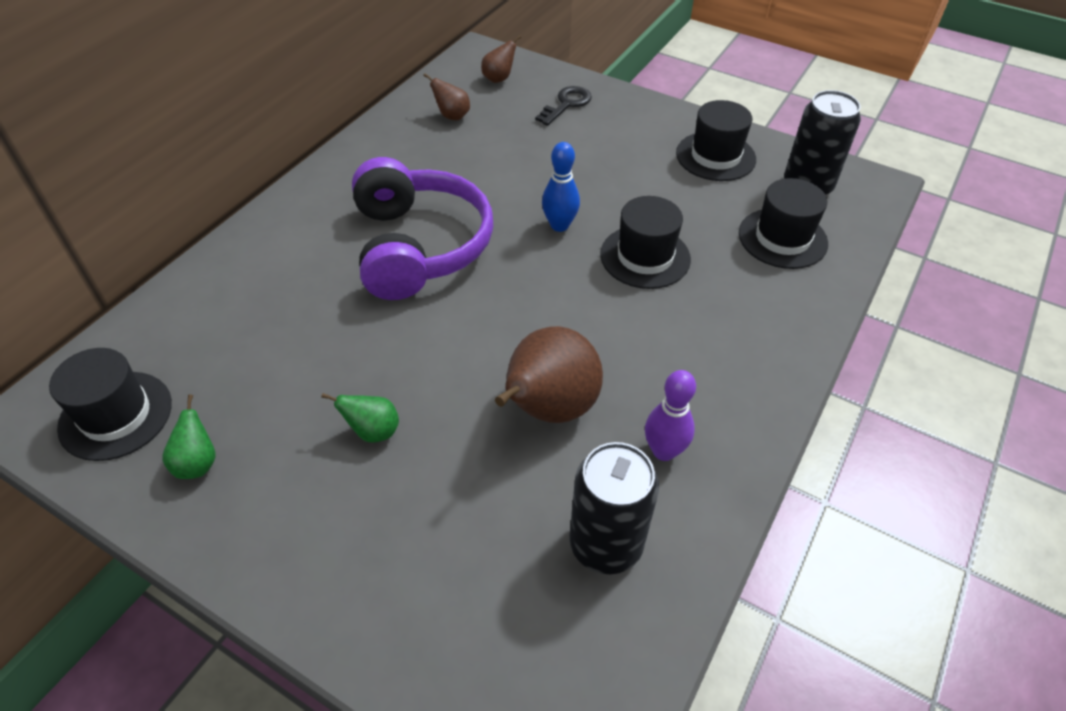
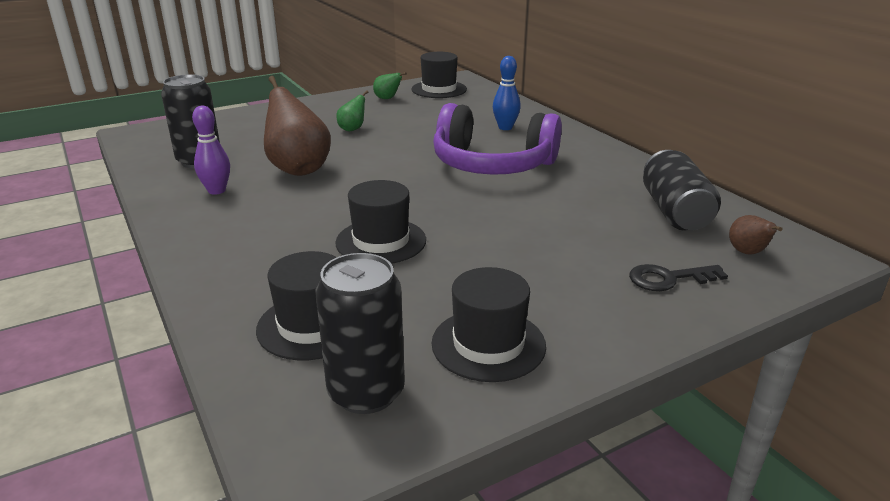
camera: 120 degrees right, 20 degrees down
brown pear [423,73,470,120] -> black can [643,150,721,231]
black key [535,86,592,126] -> black key turned 105 degrees clockwise [629,264,728,291]
blue bowling pin [542,142,580,232] -> blue bowling pin moved to [493,56,521,130]

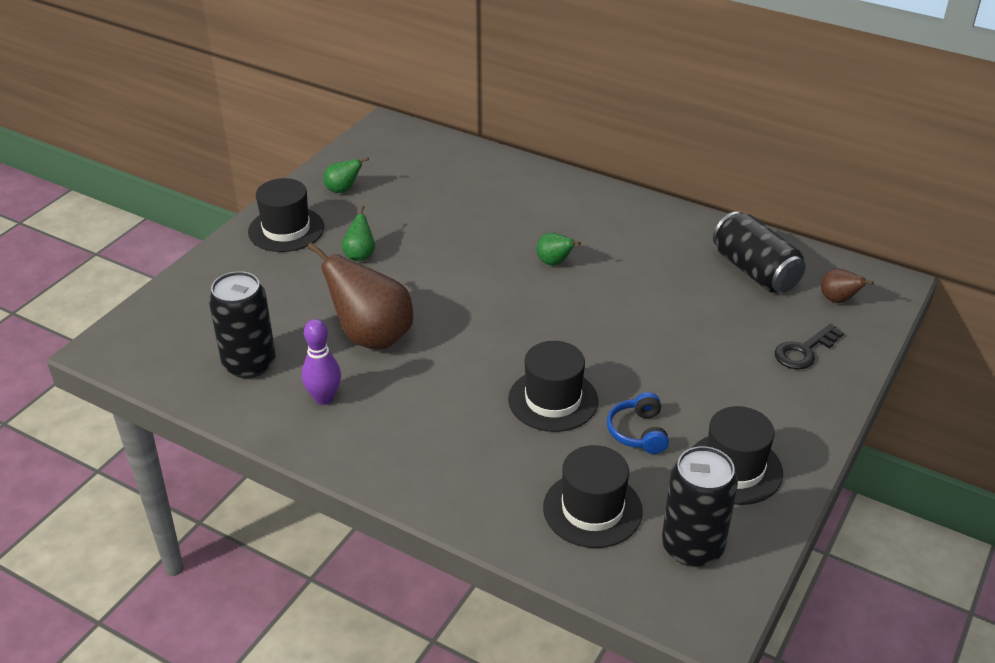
camera: 30 degrees left, 10 degrees up
black hat [411,52,467,98] -> black hat moved to [248,178,324,252]
purple headphones [433,103,562,175] -> green pear [536,232,581,266]
blue bowling pin [493,56,521,130] -> none
none -> blue headphones [607,392,669,454]

